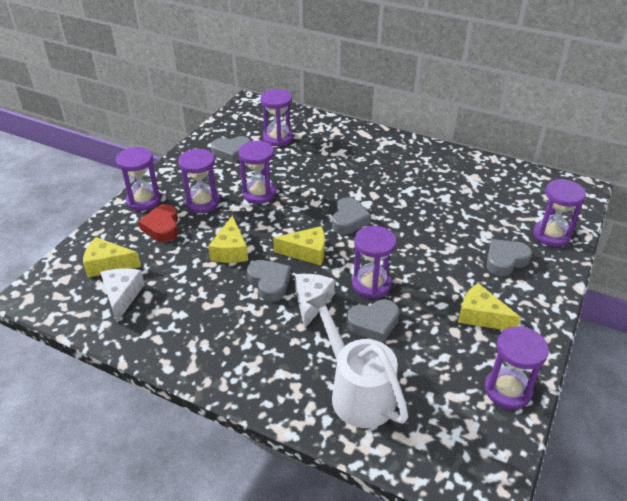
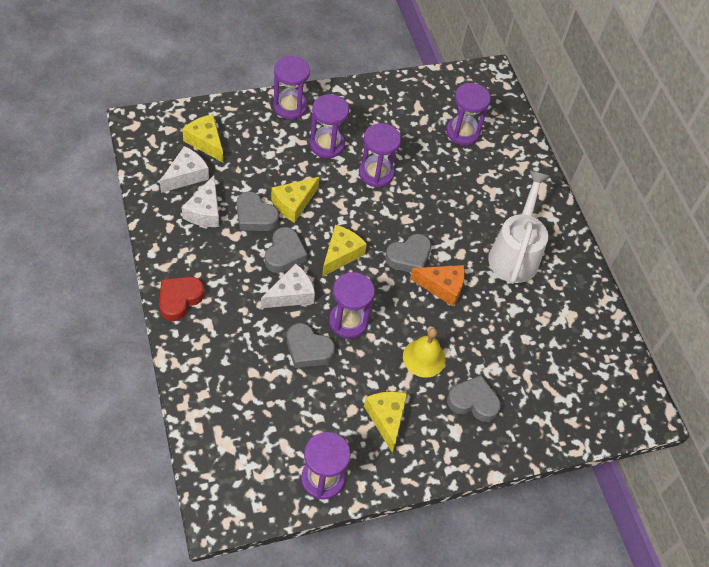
camera: 40 degrees right, 15 degrees up
red heart [138,204,178,242] -> red heart moved to [159,277,204,321]
grey heart [211,136,251,163] -> grey heart moved to [237,192,279,231]
yellow cheese [273,226,325,266] -> yellow cheese turned 105 degrees counterclockwise [322,225,367,277]
white watering can [306,291,408,428] -> white watering can moved to [488,170,549,284]
purple hourglass [533,179,586,247] -> none
none -> white cheese [182,176,219,227]
none -> yellow bell [403,328,446,378]
none -> orange cheese [410,265,465,306]

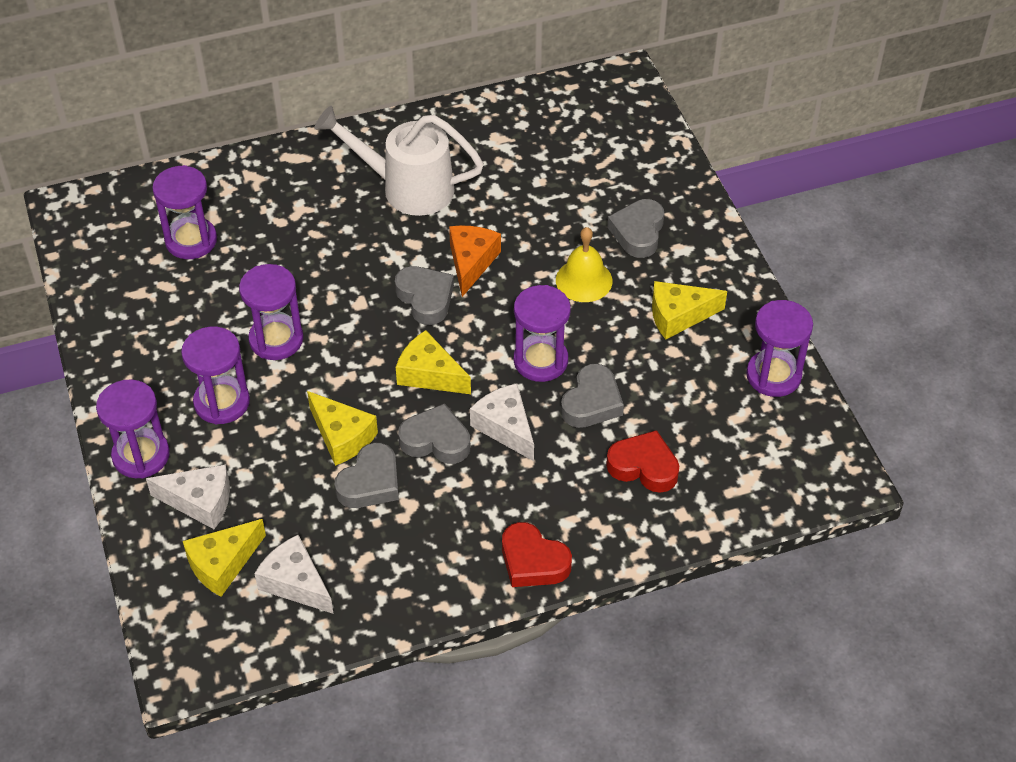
camera: 85 degrees left, 5 degrees down
white cheese [182,176,219,227] -> white cheese moved to [146,464,230,529]
none -> red heart [606,430,679,493]

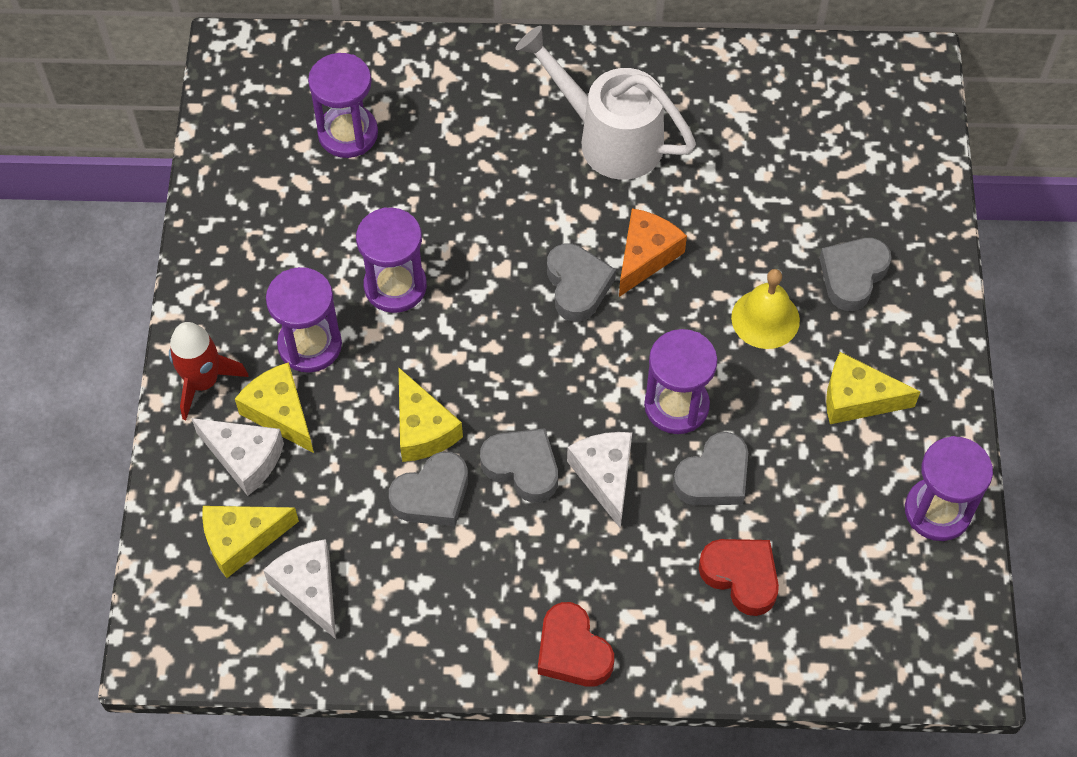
camera: 20 degrees right, 10 degrees up
purple hourglass [96,379,170,479] -> red rocket [169,322,249,420]
yellow cheese [396,330,471,394] -> yellow cheese moved to [235,362,314,453]

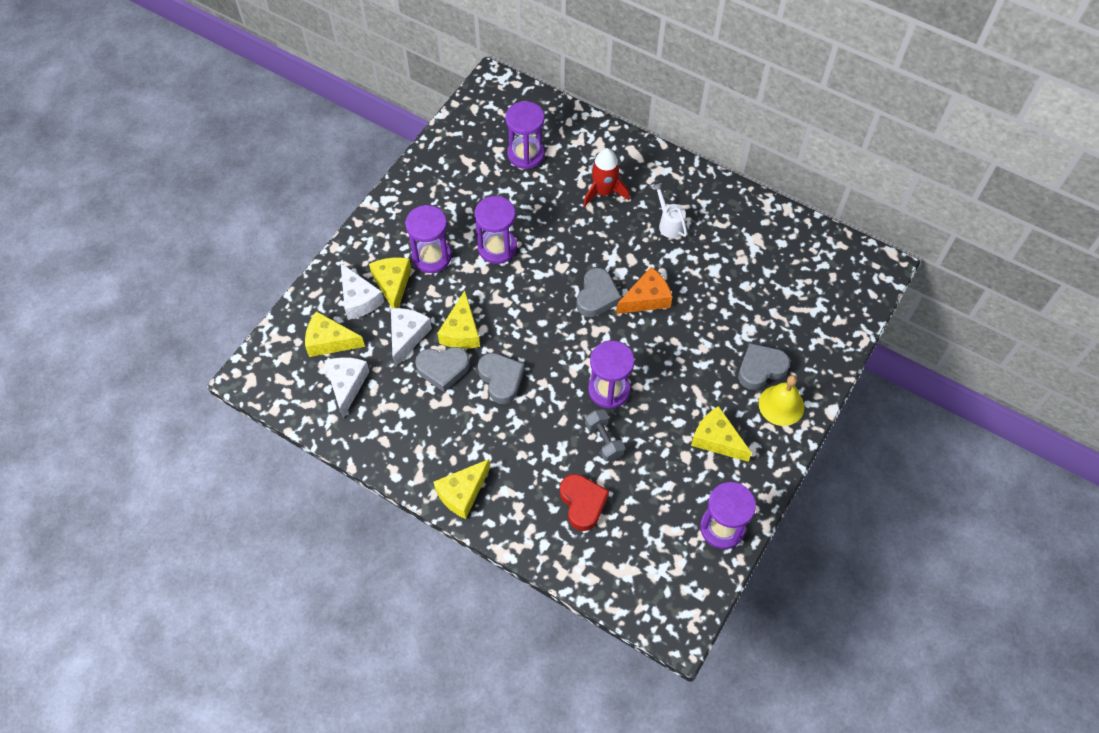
camera: 30 degrees right, 0 degrees up
red rocket [169,322,249,420] -> red rocket moved to [583,148,630,207]
white watering can [515,26,696,180] -> white watering can [652,183,687,238], size x0.48
red heart [538,602,614,687] -> yellow cheese [433,459,490,519]
white cheese [567,432,632,529] -> white cheese moved to [391,308,432,367]
grey heart [673,432,748,505] -> grey dumbbell [585,409,625,461]
yellow bell [731,269,800,349] -> yellow bell moved to [759,375,804,426]

